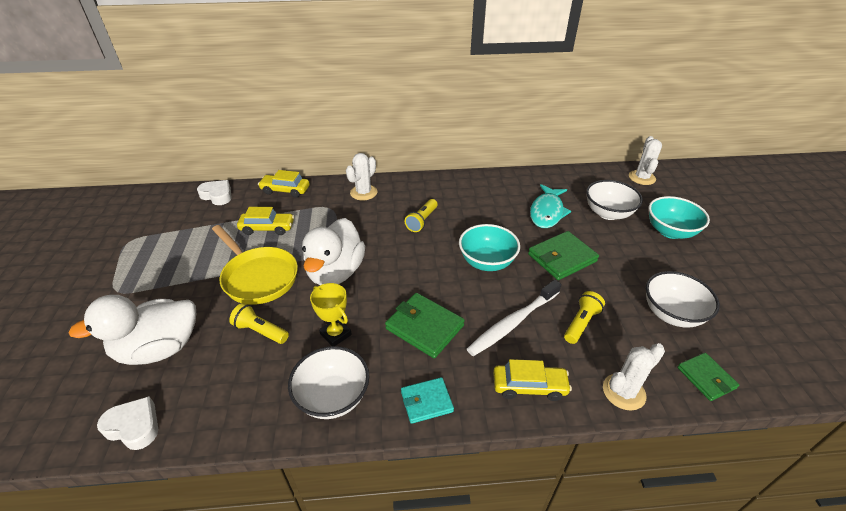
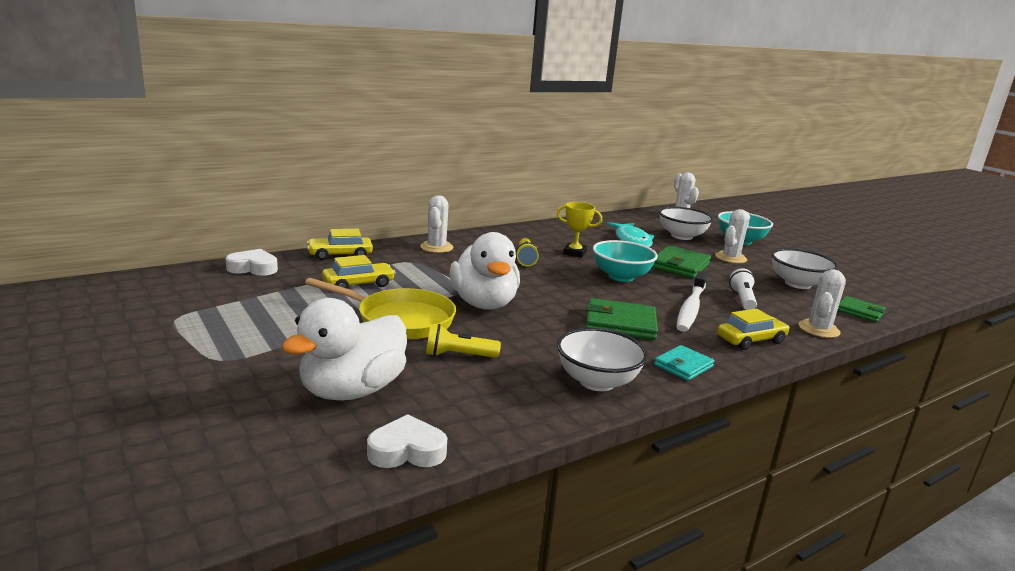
camera: 30 degrees left, 20 degrees down
yellow trophy [310,283,352,346] -> yellow trophy moved to [557,202,602,258]
yellow flashlight [564,291,605,344] -> white flashlight [729,268,757,310]
none -> white cactus [715,209,750,263]

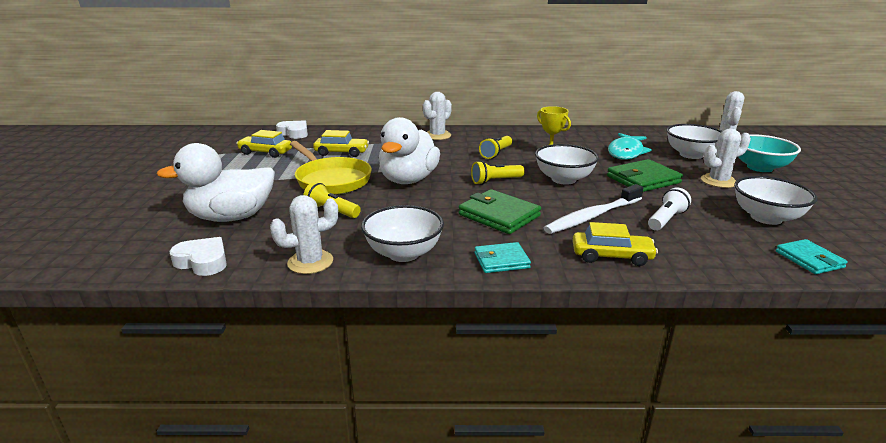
camera: 35 degrees right, 5 degrees up
yellow car [307,229,373,260] -> yellow car moved to [236,130,292,158]
turquoise bowl [593,240,658,282] -> white bowl [535,144,599,185]
white cactus [799,269,846,338] -> white cactus moved to [270,195,338,274]
green wallet [837,296,886,322] -> turquoise wallet [776,239,848,274]
none -> yellow flashlight [471,161,525,185]

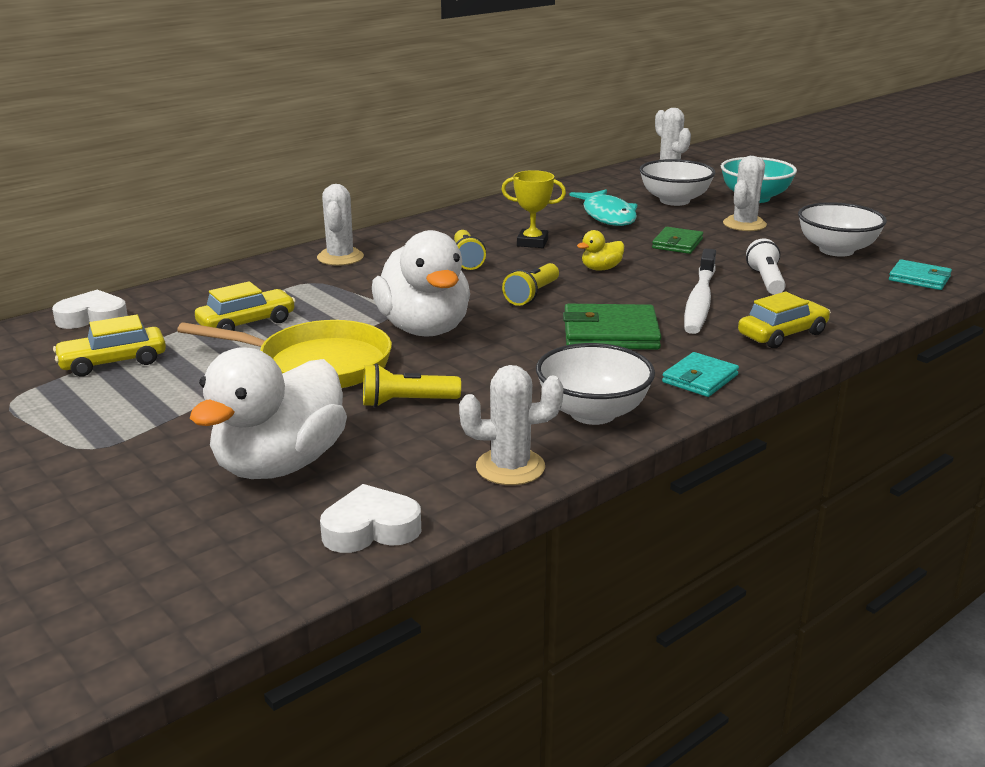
camera: 40 degrees left, 0 degrees up
white cactus [270,195,338,274] -> white cactus turned 60 degrees clockwise [459,365,564,485]
white bowl [535,144,599,185] -> yellow duck [577,230,624,270]
green wallet [607,159,683,192] -> green wallet [652,227,703,254], size x0.63

